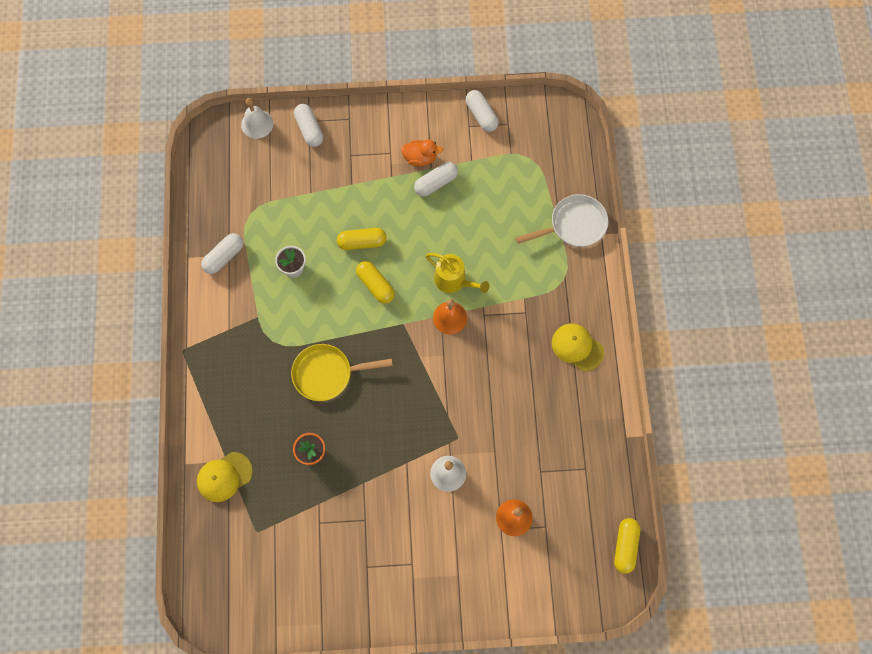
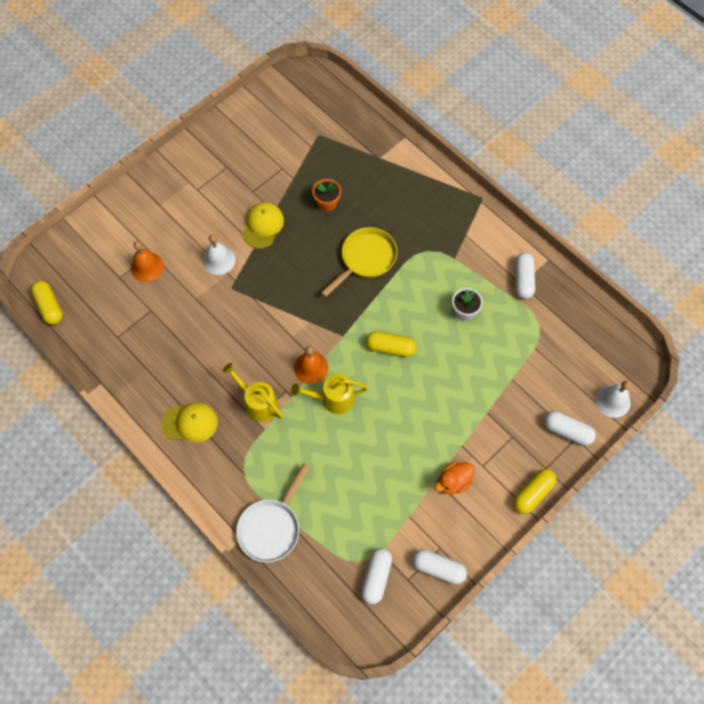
camera: 140 degrees right, 5 degrees down
yellow cap [197,452,253,502] -> yellow cap moved to [242,202,284,249]
yellow capsule [337,228,387,250] -> yellow capsule moved to [514,469,557,514]
white capsule [414,162,458,196] -> white capsule moved to [361,548,392,604]
none -> yellow watering can [222,363,283,422]

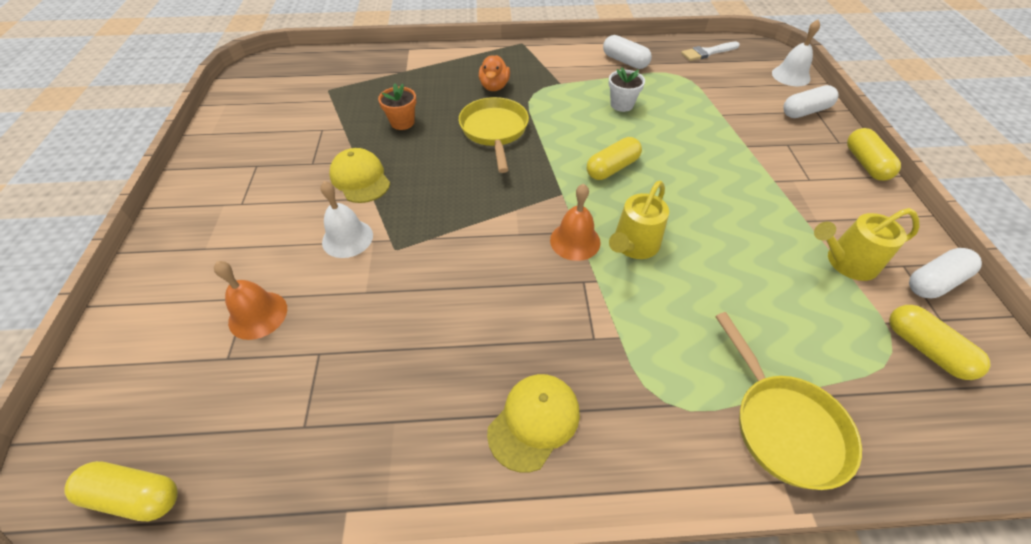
camera: 50 degrees left, 15 degrees down
yellow watering can [222,363,283,422] -> yellow watering can moved to [814,208,920,281]
white pan [236,463,310,562] -> yellow pan [715,312,862,490]
white capsule [361,548,392,604] -> yellow capsule [889,305,991,380]
orange duck [435,462,475,494] -> orange duck moved to [479,55,510,91]
none -> white brush [681,42,740,61]

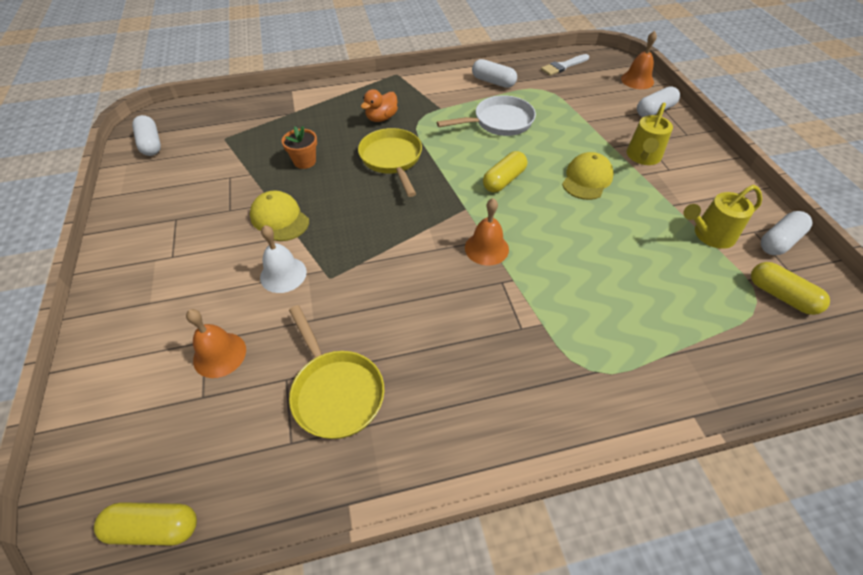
camera: 10 degrees left, 0 degrees up
orange duck [479,55,510,91] -> orange duck turned 45 degrees clockwise [361,89,398,122]
yellow cap [487,374,580,473] -> yellow cap moved to [562,152,614,200]
white flower pot [609,67,645,112] -> white pan [437,95,536,136]
yellow watering can [609,181,669,259] -> yellow watering can moved to [627,102,673,165]
yellow pan [715,312,862,490] -> yellow pan moved to [289,305,384,439]
white bell [772,19,820,86] -> orange bell [621,31,657,89]
yellow capsule [847,128,901,181] -> none
none -> white capsule [132,115,161,156]

